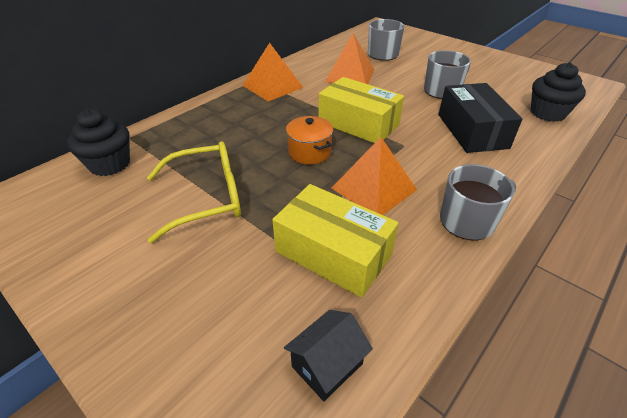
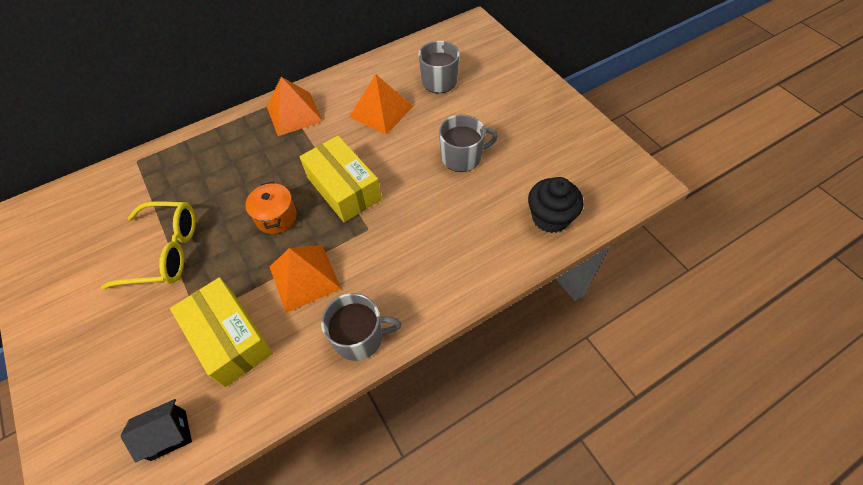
camera: 20 degrees right, 15 degrees up
black cupcake [67,109,130,176] -> none
black box [439,83,523,153] -> none

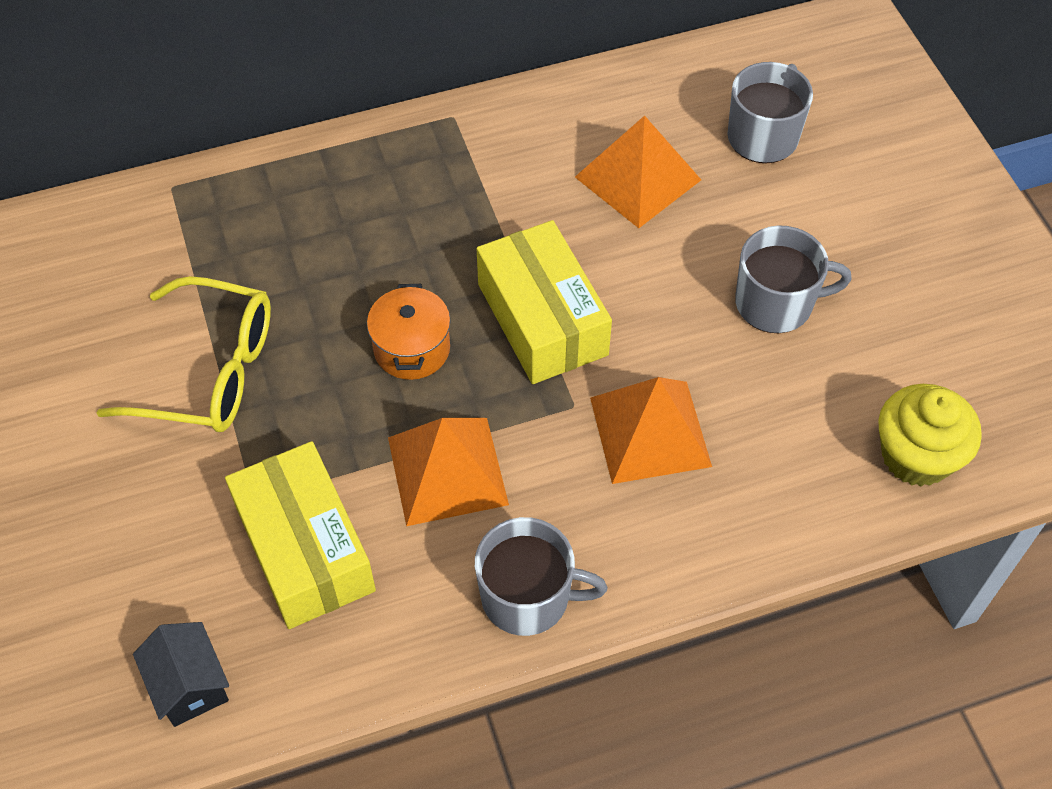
camera: 10 degrees right, 0 degrees up
black house [121,399,192,463] -> black house turned 75 degrees clockwise [133,622,229,727]
orange pyramid [267,77,323,136] -> orange pyramid moved to [590,377,712,484]
black cupcake [528,177,583,233] -> yellow cupcake [878,384,982,486]

